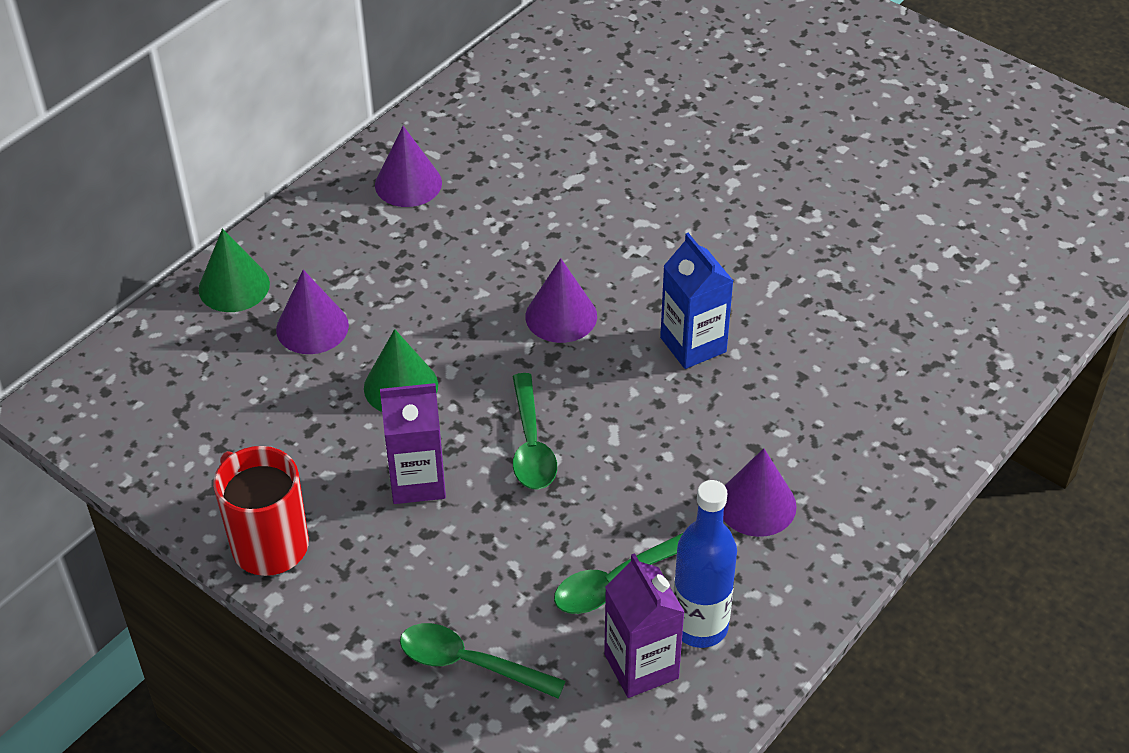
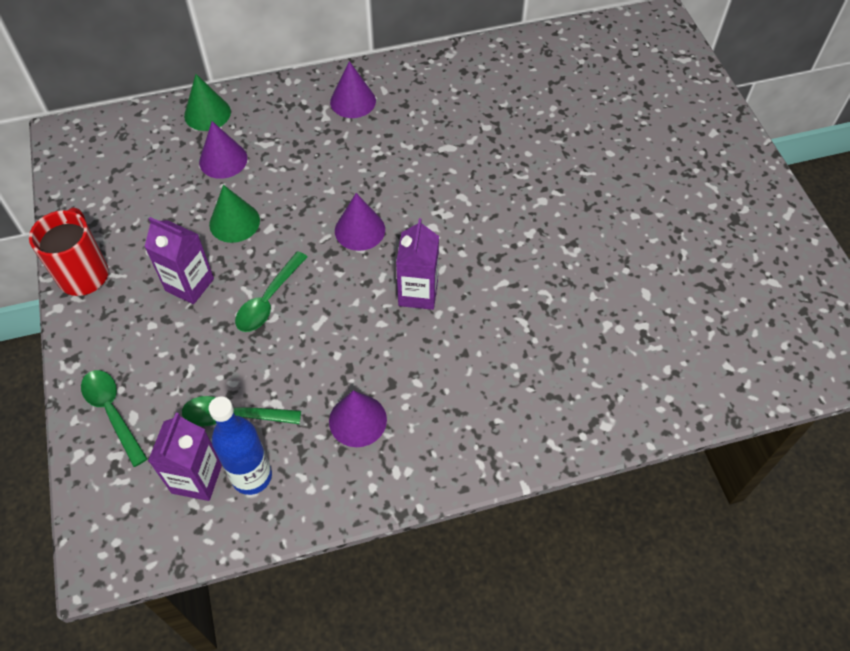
camera: 35 degrees right, 10 degrees up
blue carton [660,233,733,369] -> purple carton [396,218,439,310]

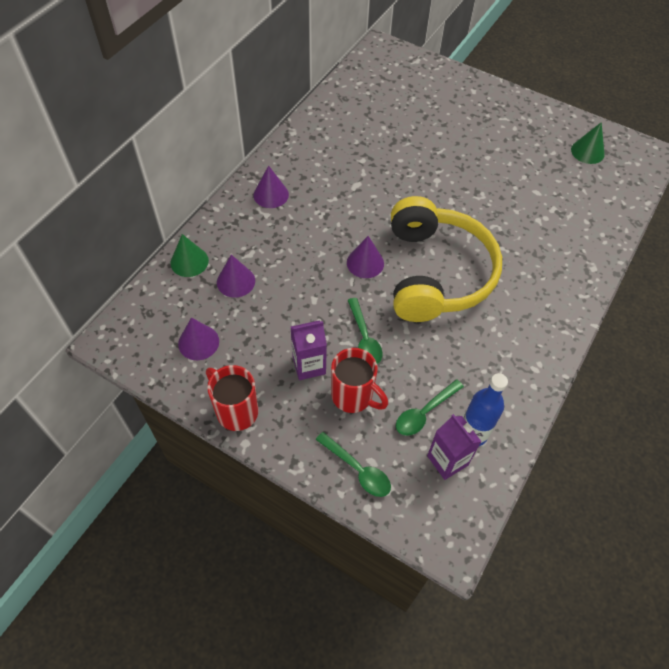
camera: 45 degrees left, 0 degrees up
green spoon [81,370,148,467] -> green spoon turned 150 degrees counterclockwise [316,432,391,497]
green cone [209,185,260,243] -> green cone moved to [571,122,605,164]
purple cone [329,390,387,447] -> purple cone moved to [178,317,219,360]
purple carton [396,218,439,310] -> yellow headphones [391,196,502,322]
none -> red mug [331,348,388,413]

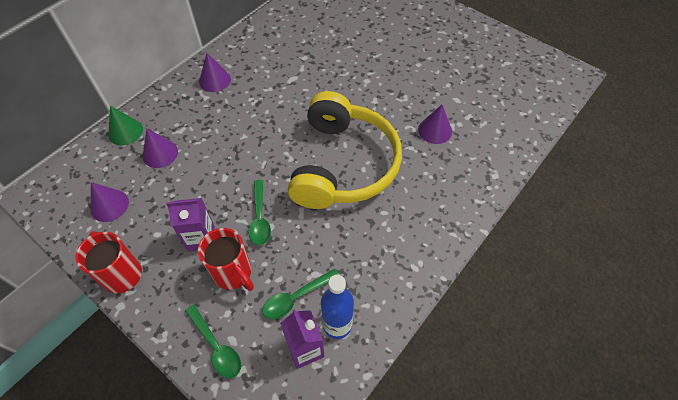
camera: 10 degrees right, 0 degrees up
purple cone [347,236,384,278] -> purple cone moved to [418,105,452,144]
green cone [571,122,605,164] -> none

